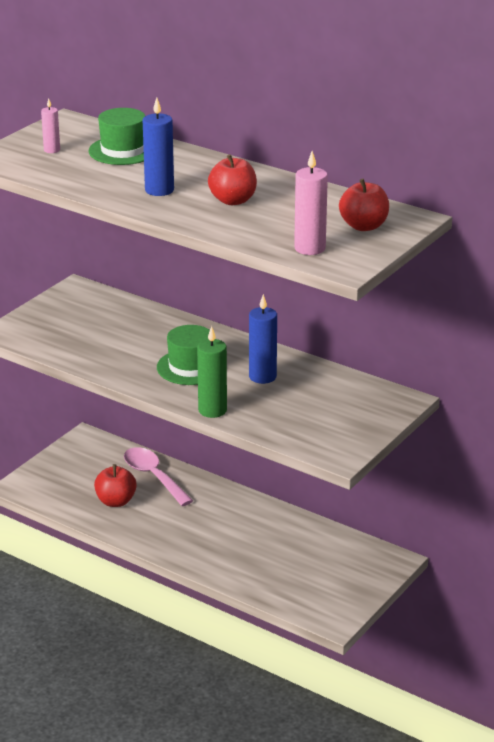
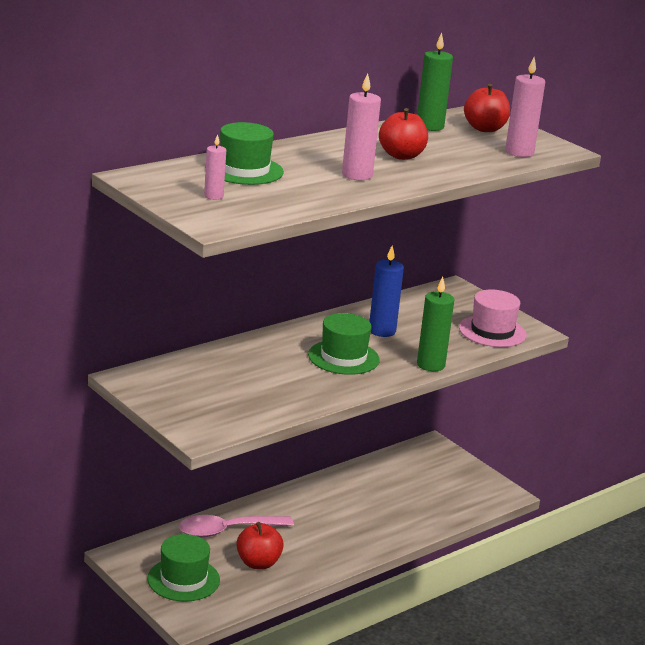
camera: 75 degrees left, 5 degrees down
blue candle [143,98,174,196] -> pink candle [342,73,381,180]
none -> green hat [147,534,220,602]
none -> green candle [417,33,453,131]
none -> pink hat [459,290,527,347]

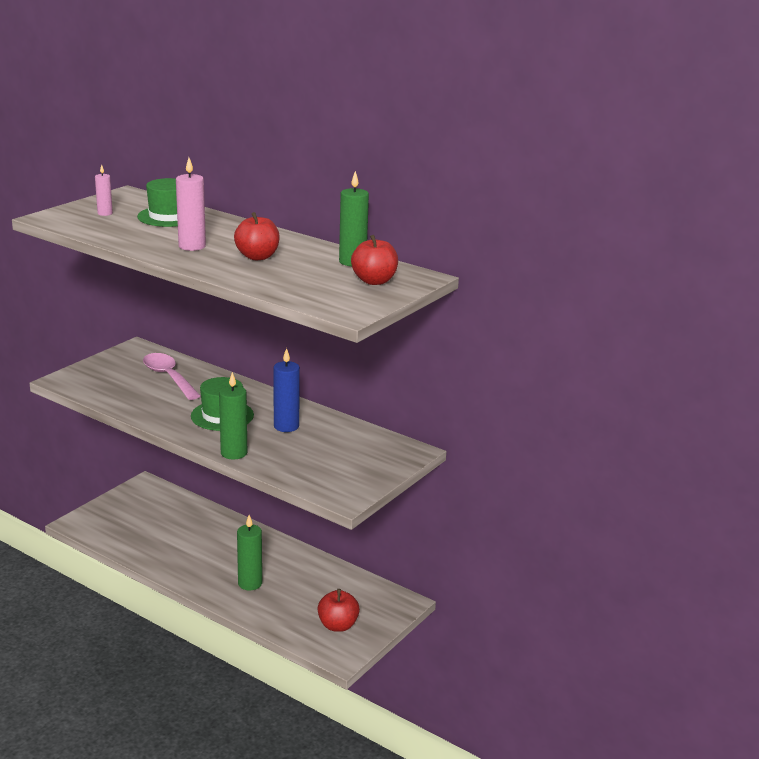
camera: 75 degrees right, 0 degrees up
green hat [147,534,220,602] -> none
pink spoon [179,515,294,538] -> pink spoon moved to [143,353,200,400]
red apple [236,522,284,569] -> red apple moved to [318,589,360,632]
pink hat [459,290,527,347] -> none
pink candle [505,57,545,157] -> none
none -> green candle [237,515,262,590]

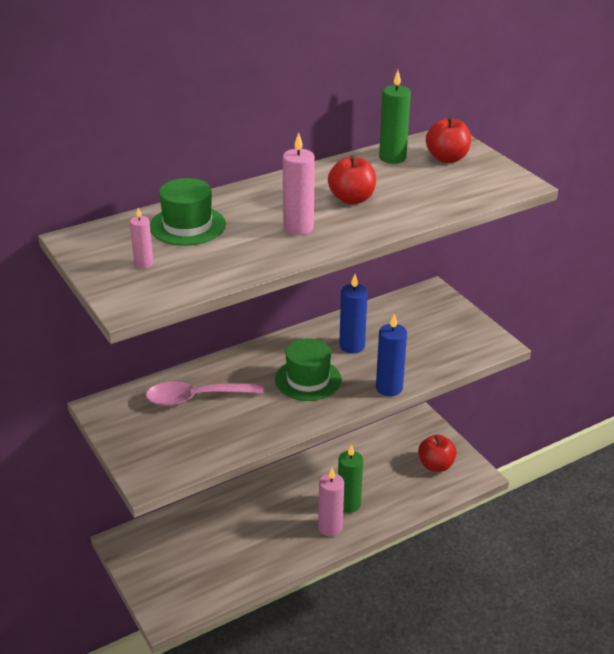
camera: 65 degrees left, 10 degrees up
green candle [219,372,247,459] -> blue candle [376,314,407,396]
none -> pink candle [318,468,344,536]

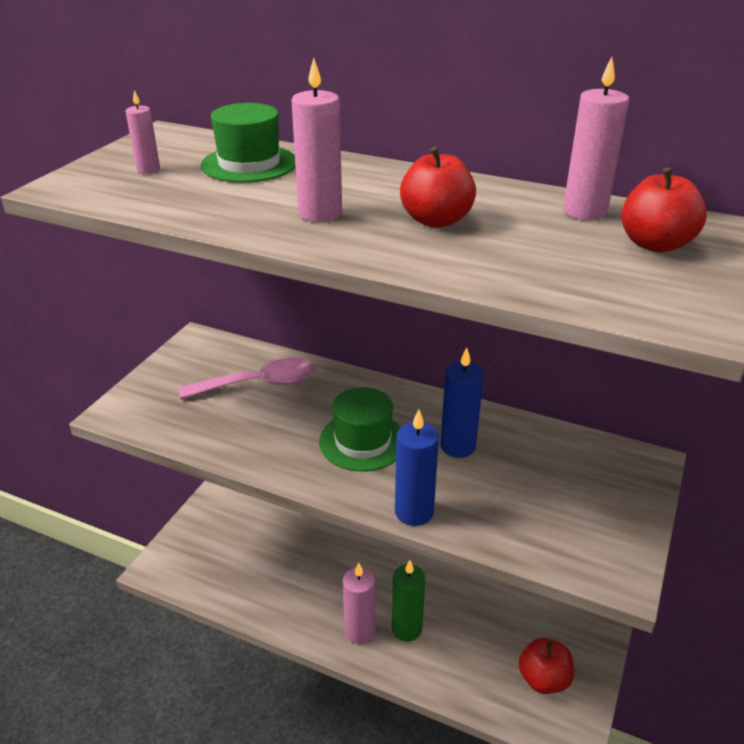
camera: 55 degrees right, 0 degrees up
pink spoon [146,381,264,406] -> pink spoon turned 120 degrees clockwise [179,358,316,399]
green candle [379,70,411,164] -> pink candle [563,57,629,220]

